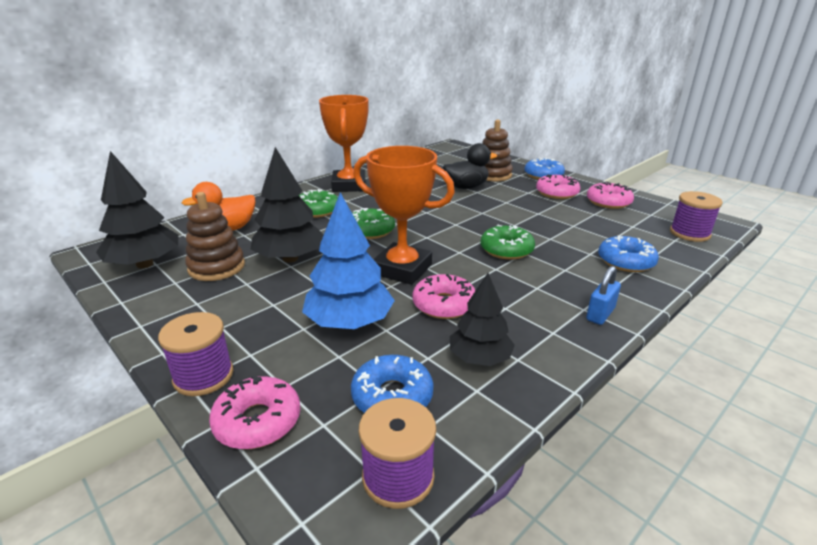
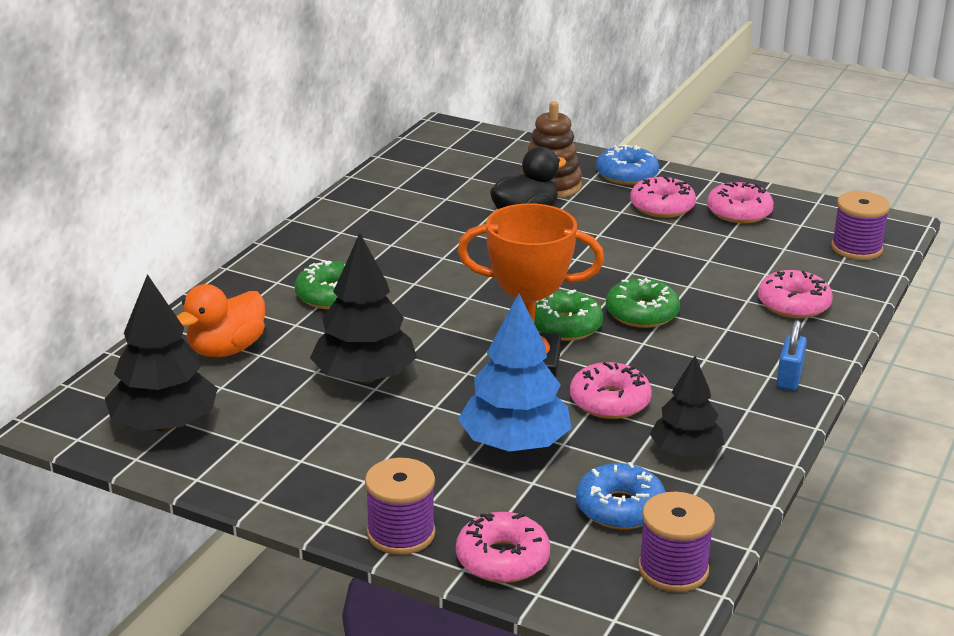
camera: 20 degrees left, 0 degrees up
brown stacking toy [185,192,245,281] -> none
orange trophy [319,95,369,192] -> none
green donut [352,208,395,239] -> green donut moved to [534,289,603,341]
blue donut [598,236,659,272] -> pink donut [758,270,833,318]

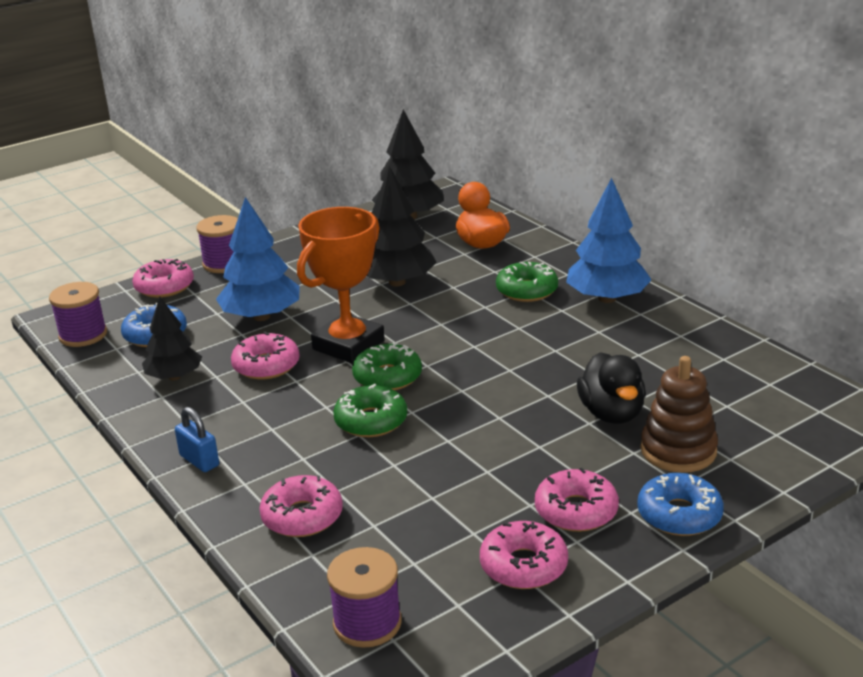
camera: 120 degrees right, 0 degrees up
none -> blue tree [566,178,652,303]

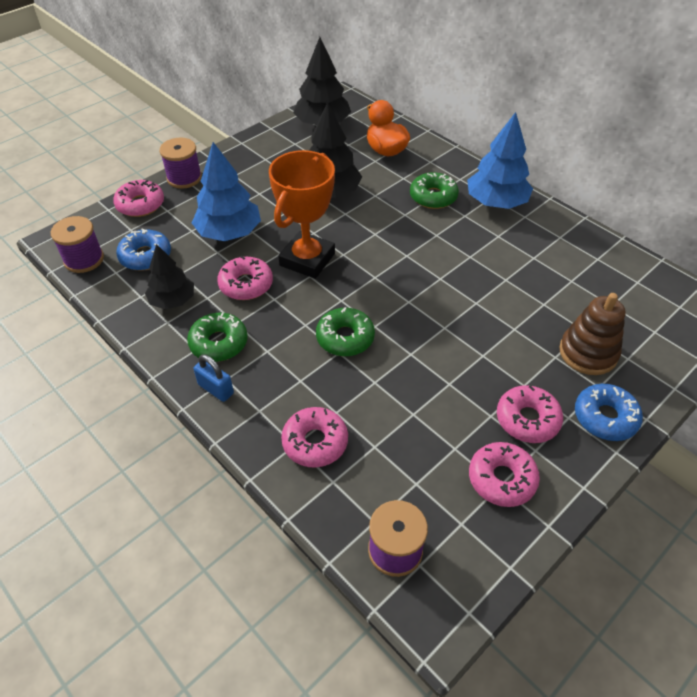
camera: 10 degrees left, 20 degrees up
green donut [352,343,422,391] -> green donut moved to [187,313,248,362]
black duck [577,352,646,424] -> none

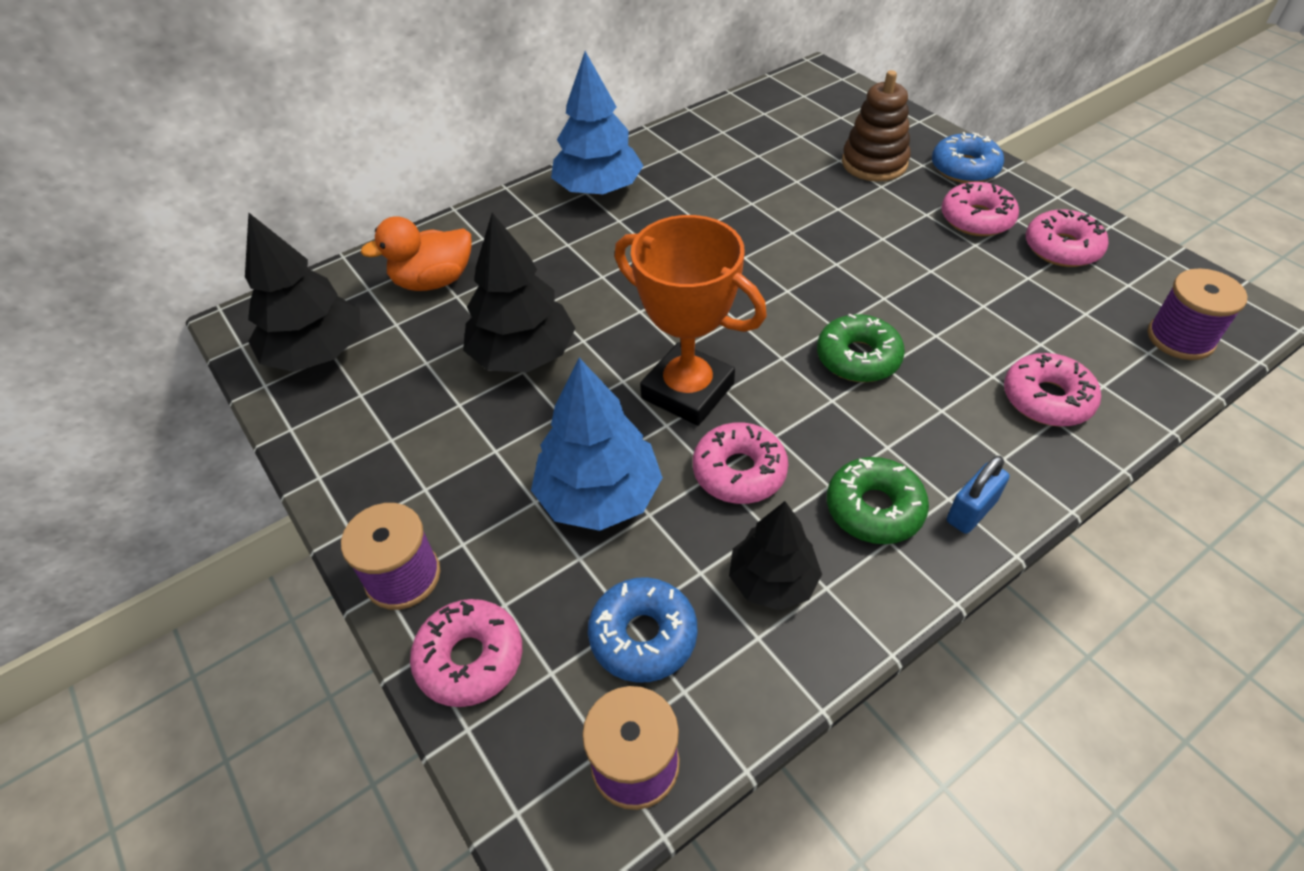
camera: 80 degrees left, 0 degrees up
green donut [410,172,459,209] -> none

